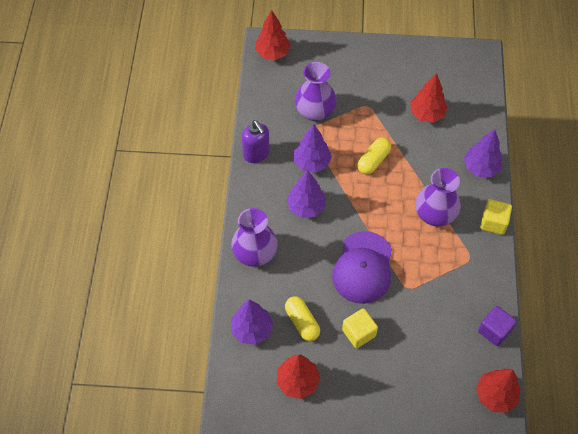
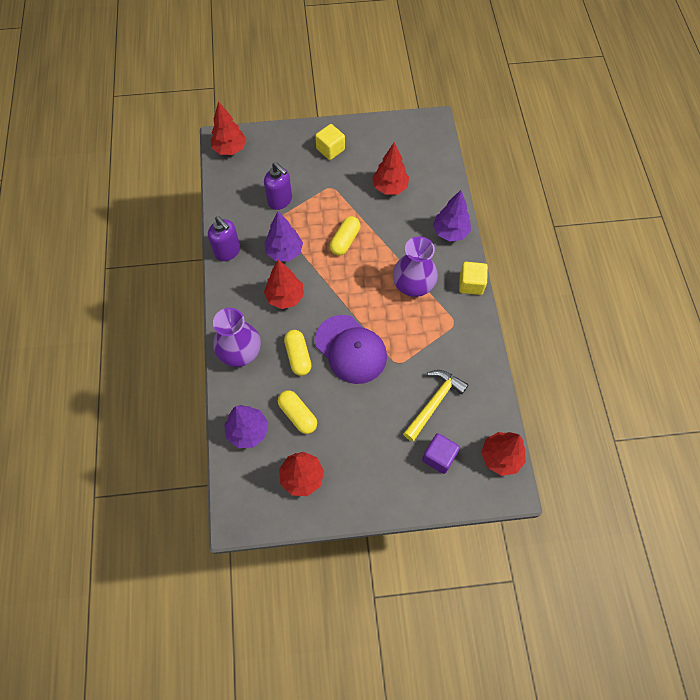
camera: 10 degrees left, 5 degrees up
purple tree [286,170,326,218] -> red tree [264,260,304,309]
purple vase [295,62,337,121] -> purple soap dispenser [264,162,292,210]
purple cap [332,231,392,304] -> purple cap turned 45 degrees counterclockwise [315,315,387,384]
yellow cube [342,308,378,348] -> yellow cube moved to [315,124,345,160]
purple cube [478,306,517,346] -> purple cube moved to [422,433,460,474]
none -> yellow capsule [284,330,312,376]
none -> yellow hammer [403,370,468,442]

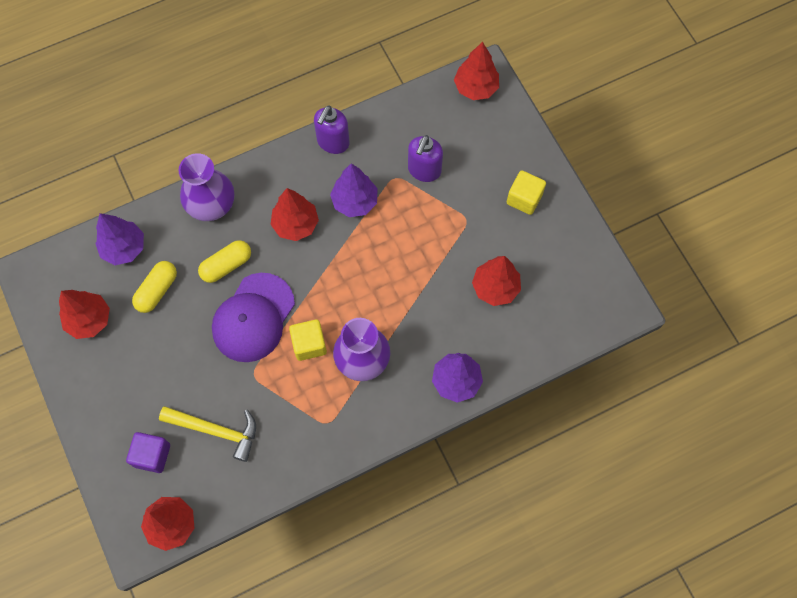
camera: 70 degrees right, 5 degrees up
yellow capsule [330,216,360,256] -> none
yellow cube [459,262,488,295] -> yellow cube moved to [289,320,327,361]

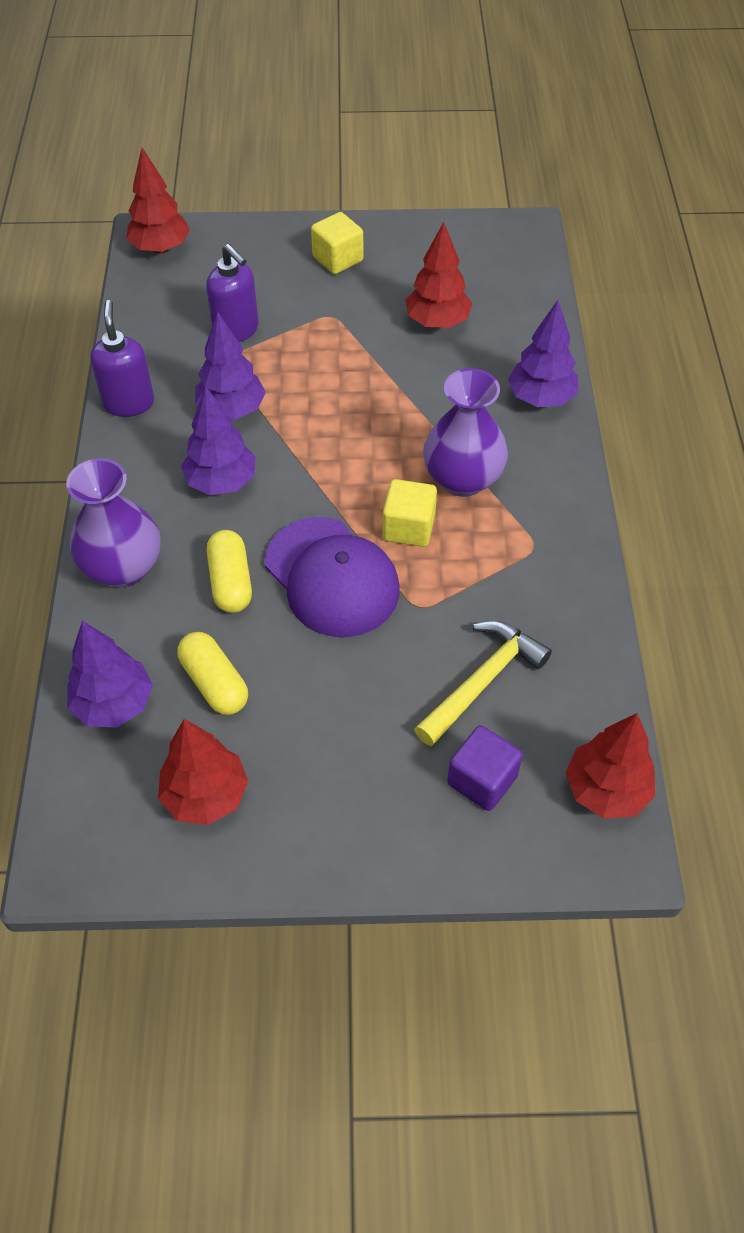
camera: 65 degrees left, 15 degrees down
red tree [270,188,319,241] -> purple tree [181,386,256,495]
purple soap dispenser [314,105,350,154] -> purple soap dispenser turned 150 degrees counterclockwise [90,300,154,417]

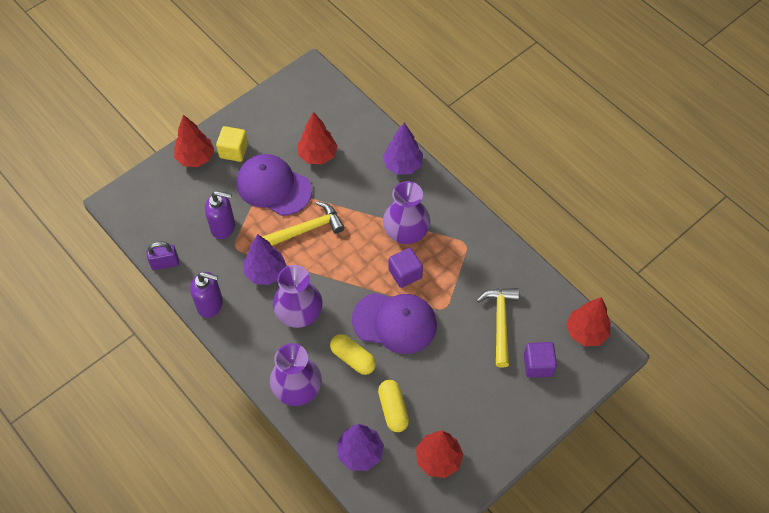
camera: 40 degrees left, 5 degrees up
purple soap dispenser [90,300,154,417] -> purple soap dispenser turned 150 degrees clockwise [190,272,223,318]
red tree [126,148,190,254] -> red tree moved to [174,115,214,167]
yellow capsule [177,632,248,715] -> yellow capsule turned 60 degrees clockwise [378,380,409,432]
purple tree [181,386,256,495] -> purple vase [273,265,323,328]
yellow cube [382,479,437,547] -> purple cube [389,248,423,288]
none -> purple padlock [146,242,179,270]
none -> purple cap [236,154,312,216]
none -> yellow hammer [262,201,345,246]

